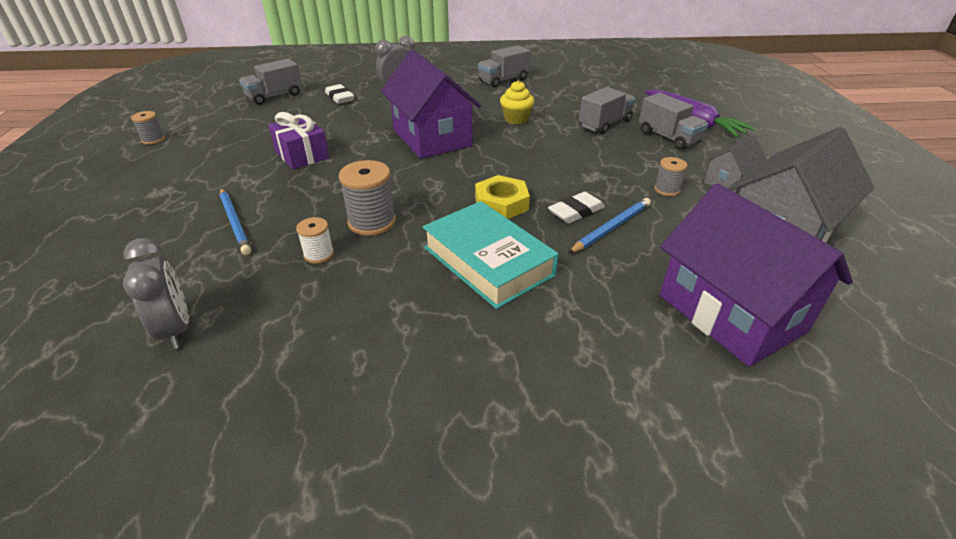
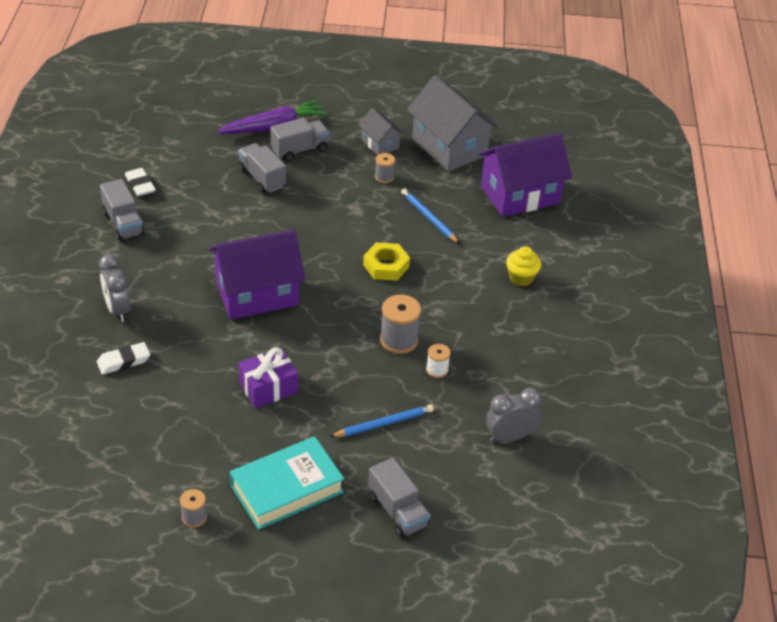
camera: 85 degrees left, 5 degrees up
grey truck [239,59,302,105] -> grey truck moved to [368,458,430,538]
turquoise book [422,201,559,309] -> turquoise book moved to [230,436,344,530]
yellow cupcake [500,80,534,124] -> yellow cupcake moved to [506,246,541,286]
white eraser [548,192,605,224] -> white eraser moved to [125,168,156,196]

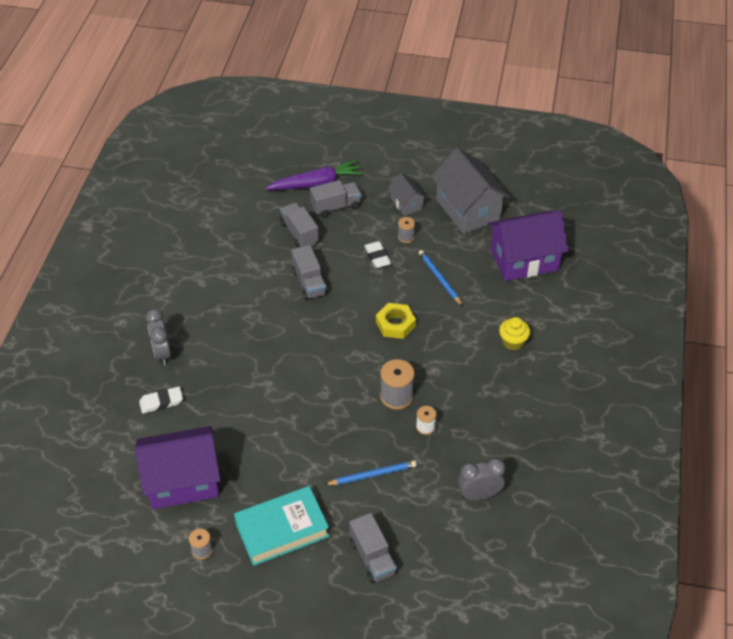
camera: 10 degrees right, 5 degrees up
grey truck [100,179,145,241] -> grey truck moved to [291,245,327,300]
white eraser [125,168,156,196] -> white eraser moved to [364,241,392,268]
purple house [208,230,306,320] -> purple house moved to [135,426,221,509]
purple gift [238,348,298,408] -> none

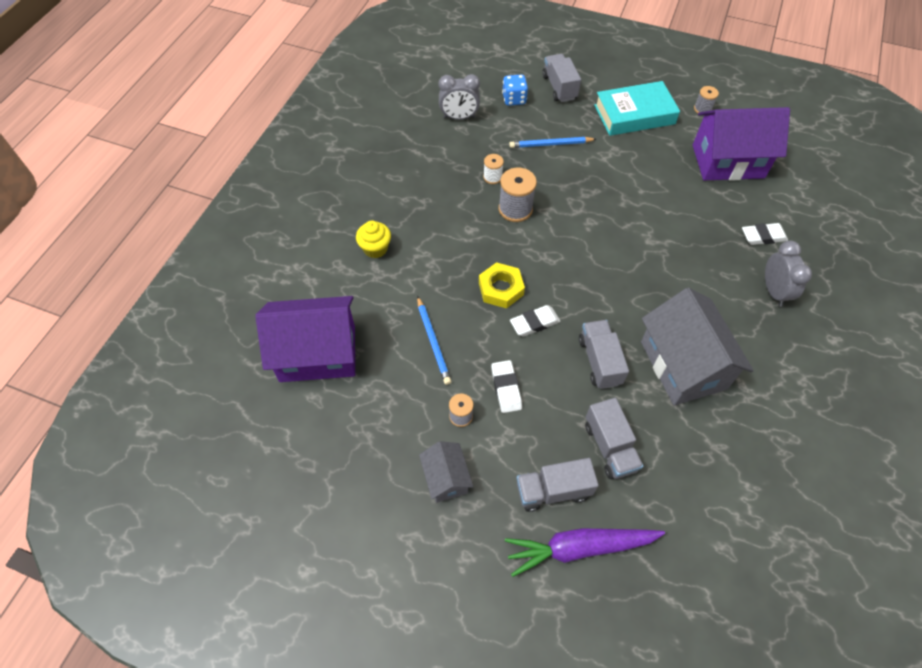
camera: 170 degrees left, 10 degrees up
grey house [431,148,510,234] -> grey house moved to [641,288,754,405]
none -> blue dice [502,74,528,106]
none -> white eraser [510,305,560,336]

